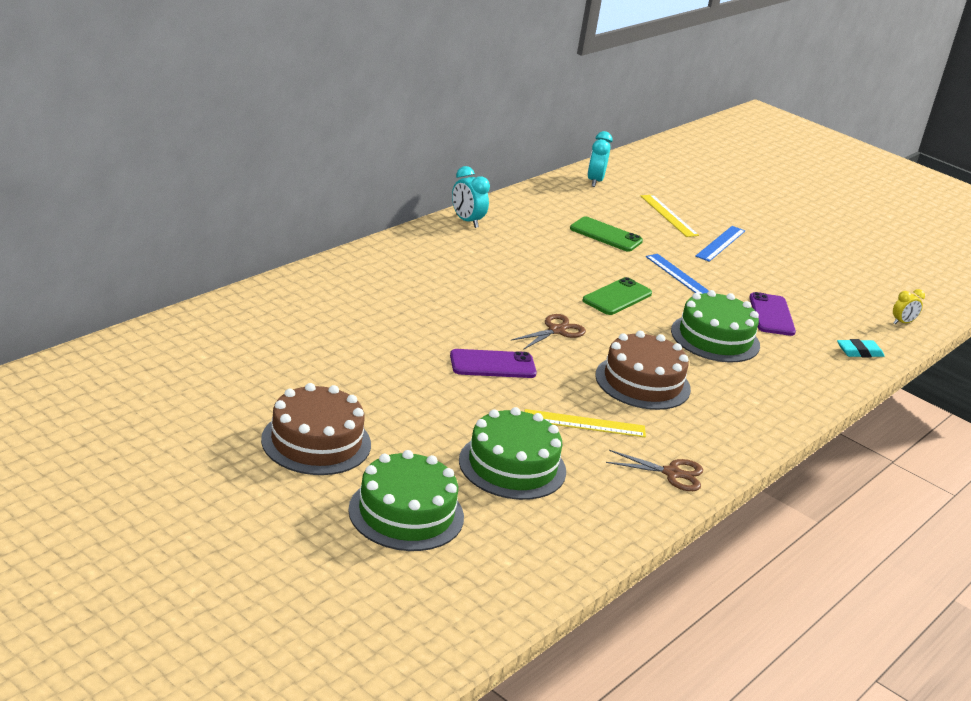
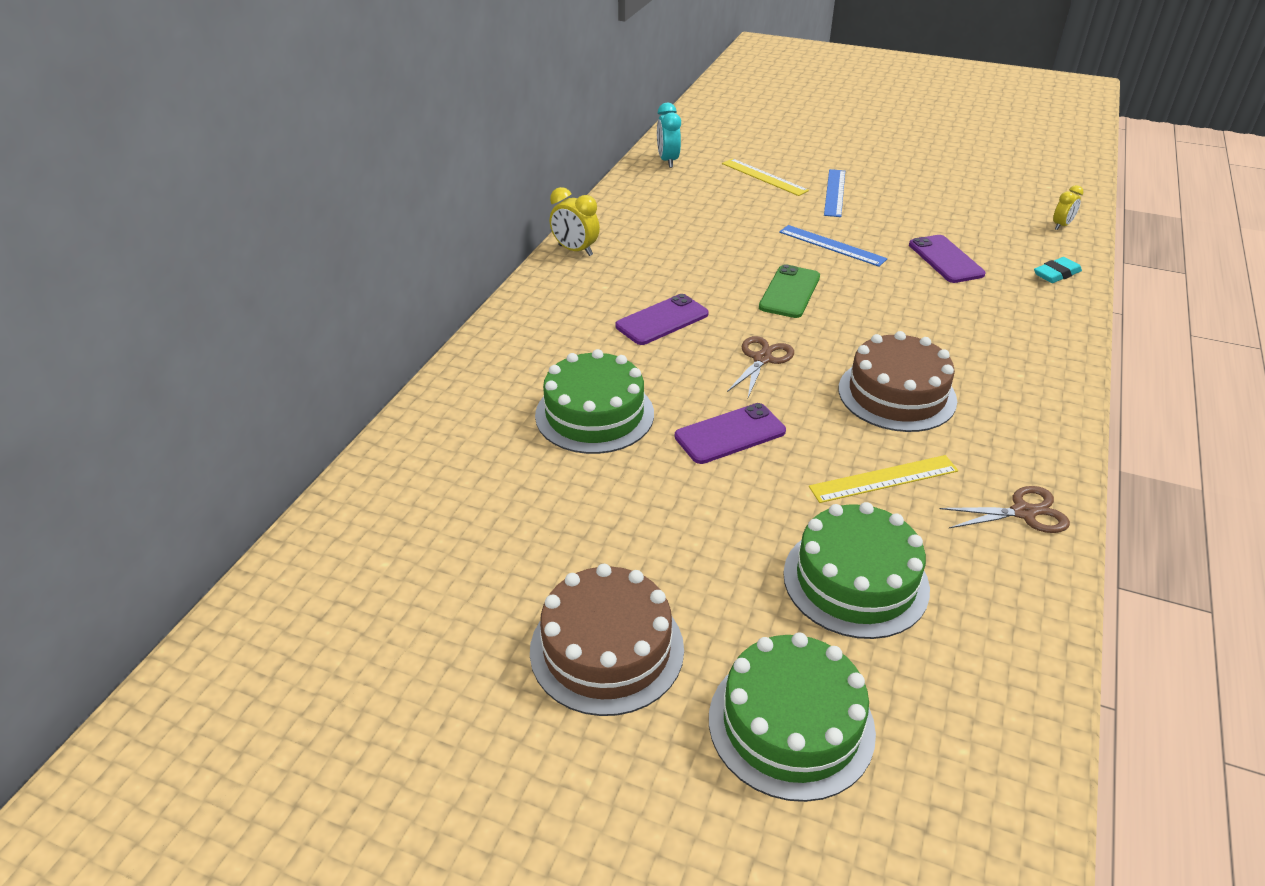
camera: 15 degrees left, 10 degrees up
turquoise clock [452,166,490,228] -> yellow clock [550,187,600,256]
green phone [570,217,643,252] -> none
green cake [671,290,760,362] -> green cake moved to [535,349,654,454]
none -> purple phone [615,294,709,345]

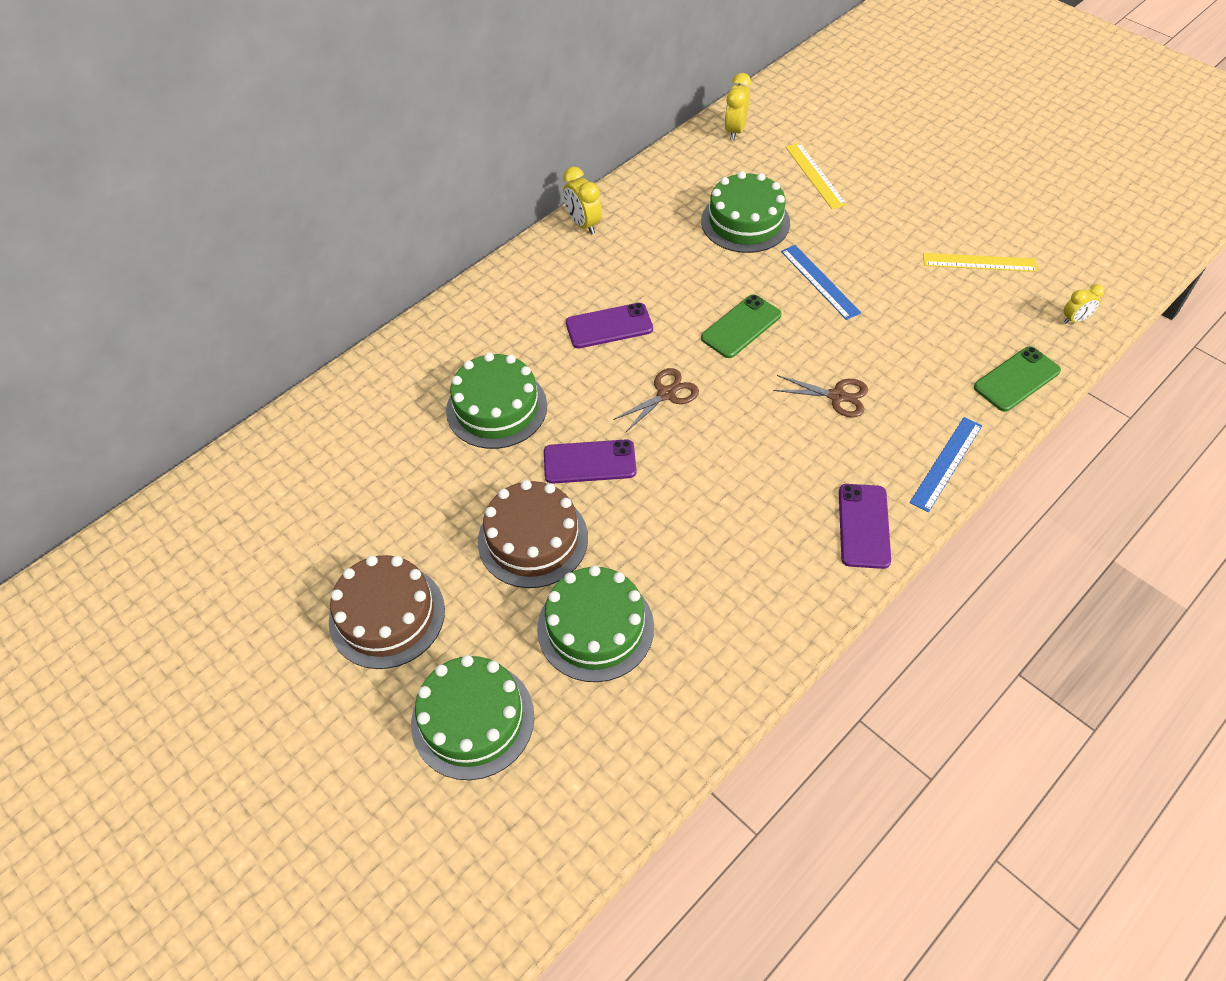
camera: 25 degrees right, 15 degrees up
turquoise clock [657,103,681,168] -> yellow clock [724,73,751,141]
yellow ruler [809,455,958,503] -> yellow ruler moved to [923,253,1038,272]
blue ruler [824,169,845,217] -> blue ruler moved to [909,417,982,513]
brown cake [839,331,957,432] -> brown cake moved to [478,480,588,588]
purple phone [909,235,985,283] -> purple phone moved to [839,484,891,569]
brown scissors [940,486,1070,533] -> brown scissors moved to [773,375,868,418]
turquoise eraser [1034,257,1082,283] -> green phone [974,346,1061,412]
none -> green cake [701,171,790,253]

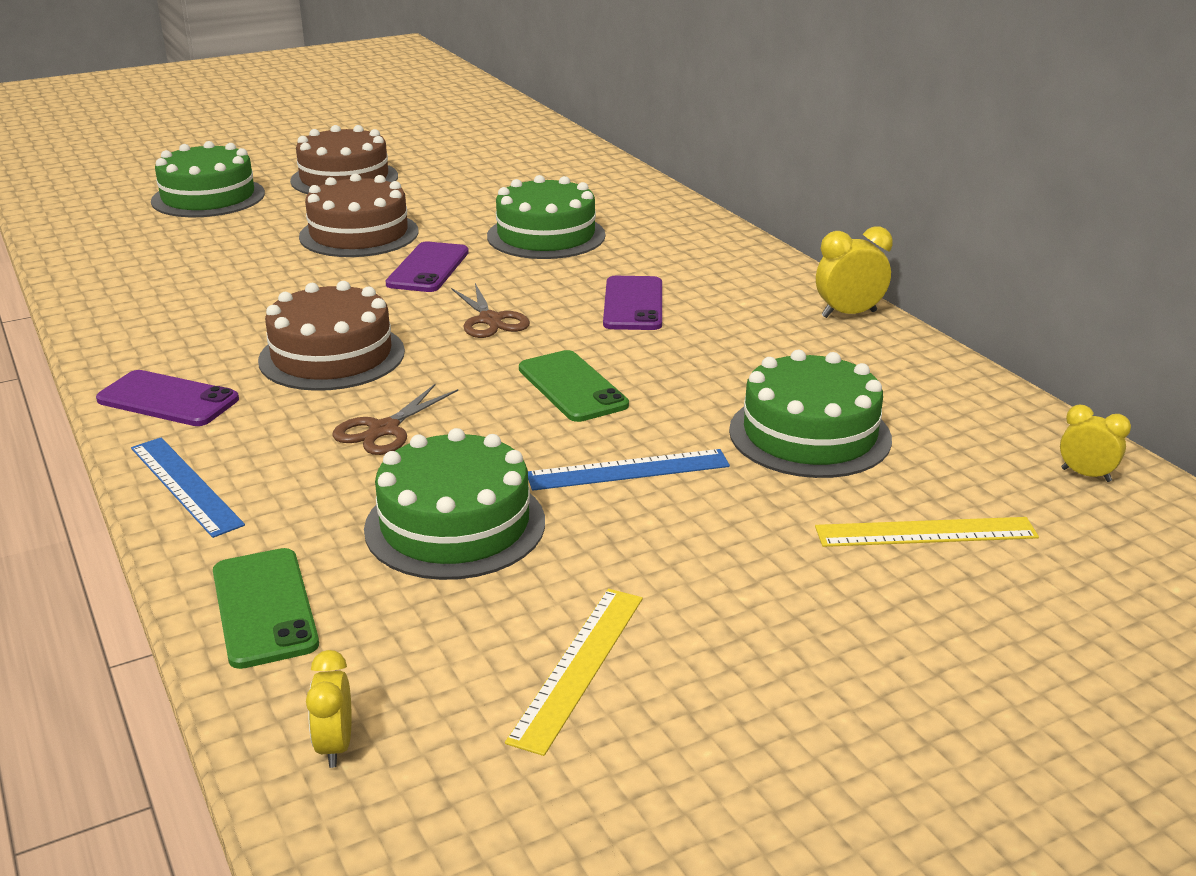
camera: 105 degrees right, 25 degrees down
green cake [537,565,654,682] -> green cake moved to [364,428,545,580]
yellow clock [724,73,751,141] -> yellow clock [1060,405,1131,482], size x0.66
none -> brown cake [258,281,405,391]

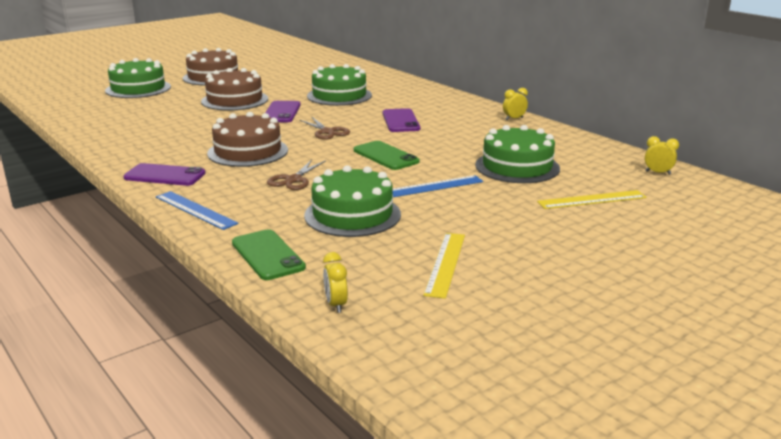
camera: 10 degrees left, 5 degrees down
yellow clock [816,226,893,318] -> yellow clock [503,88,528,120], size x0.66

